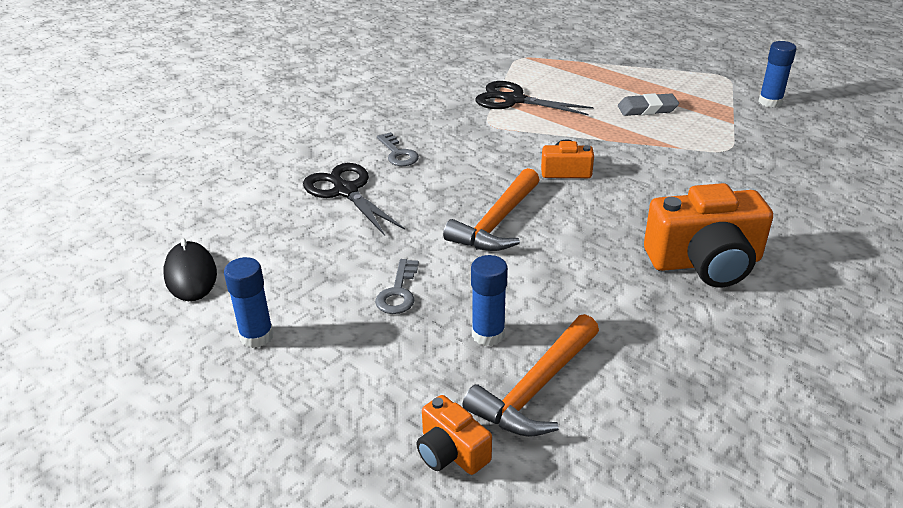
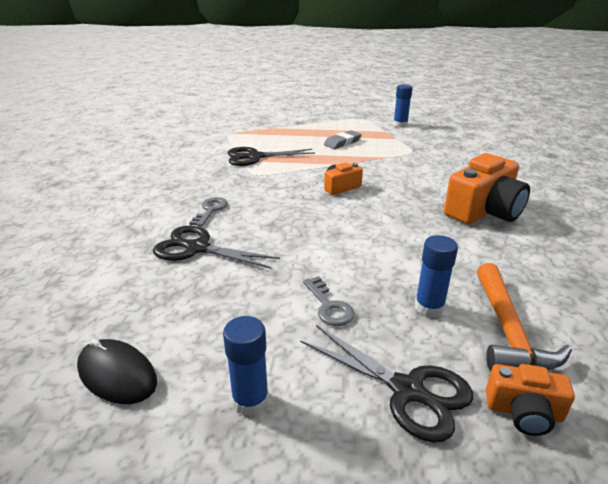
camera: 35 degrees left, 5 degrees down
grey key [377,132,419,166] -> grey key turned 105 degrees counterclockwise [189,197,228,227]
orange hammer [443,168,539,251] -> none
none -> black scissors [300,325,473,443]

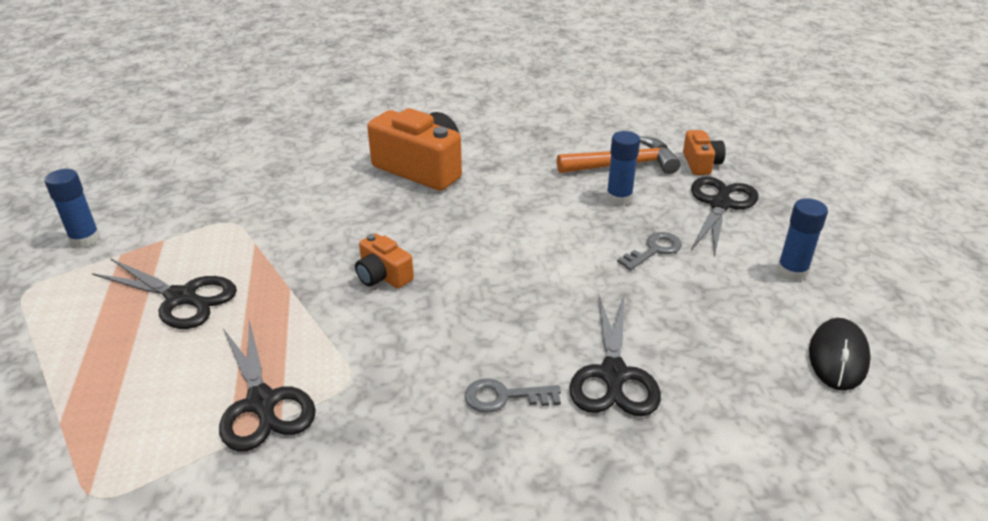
camera: 105 degrees left, 5 degrees up
grey eraser [324,130,362,149] -> black scissors [92,258,237,329]

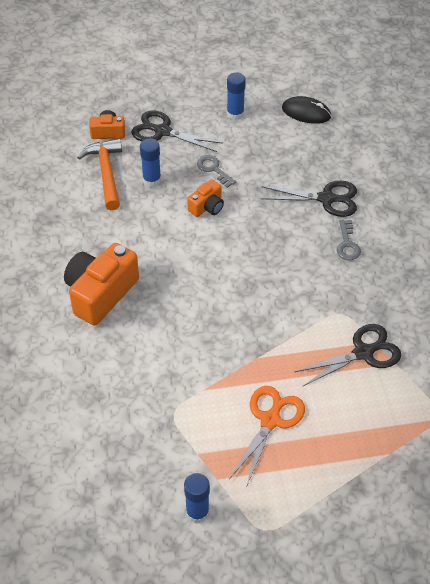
camera: 90 degrees left, 15 degrees up
black scissors [92,258,237,329] -> orange scissors [229,386,305,488]
orange camera [355,233,414,289] -> orange camera moved to [187,179,224,217]

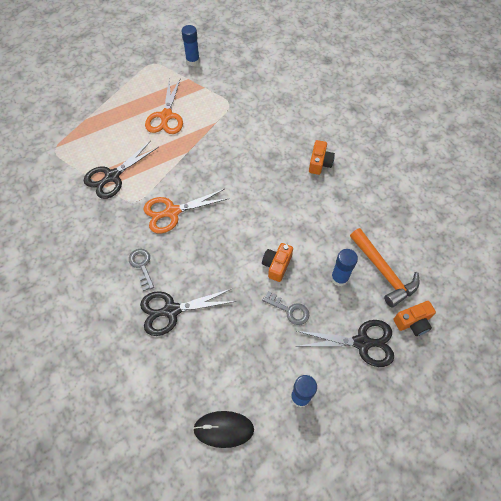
camera: 160 degrees right, 10 degrees up
orange camera [64,243,139,326] -> orange camera [309,140,335,175], size x0.52
none -> orange scissors [143,189,229,233]

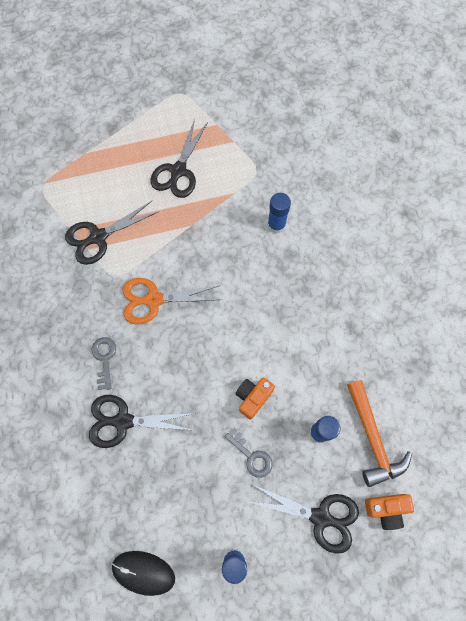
camera: 15 degrees right, 10 degrees up
orange scissors [145,78,183,134] -> black scissors [151,119,208,198]
blue glue stick [182,25,200,66] -> blue glue stick moved to [267,193,291,234]
orange camera [309,140,335,175] -> none

